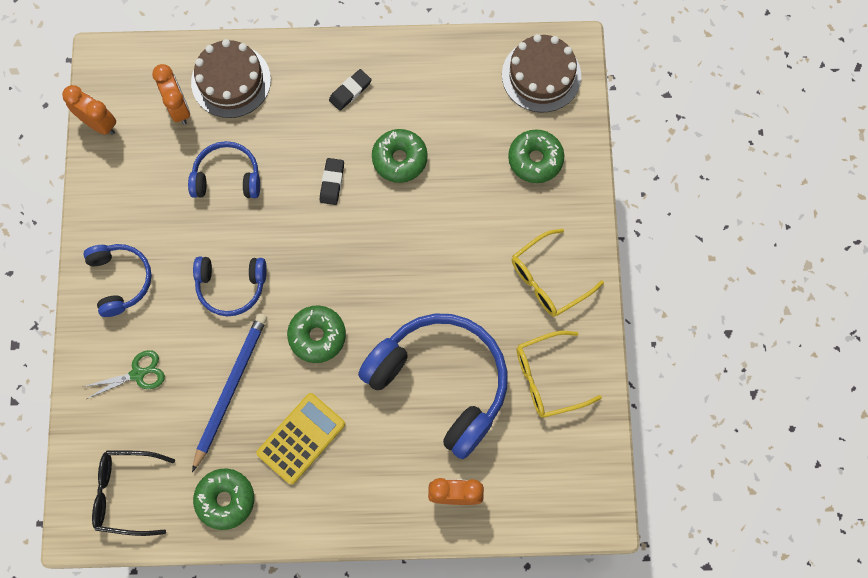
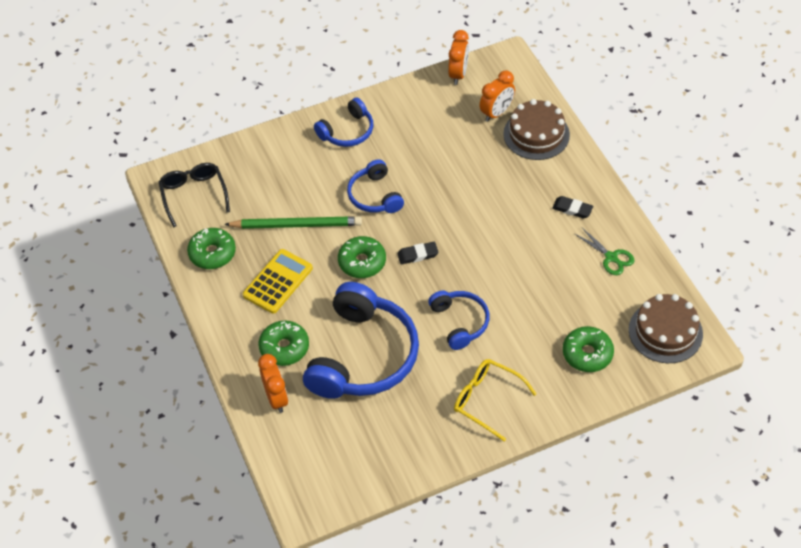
camera: 70 degrees right, 20 degrees down
green scissors [83,350,165,399] -> green scissors moved to [575,228,635,275]
blue headphones [188,141,260,198] -> blue headphones moved to [428,291,490,350]
blue pencil [192,313,267,472] -> green pencil [224,216,362,229]
yellow calculator [256,393,345,485] -> yellow calculator turned 75 degrees counterclockwise [243,249,313,314]
black eraser [320,158,344,205] -> black eraser moved to [397,242,439,264]
green donut [372,129,428,183] -> green donut moved to [258,321,309,366]
yellow glasses [516,331,602,418] -> none

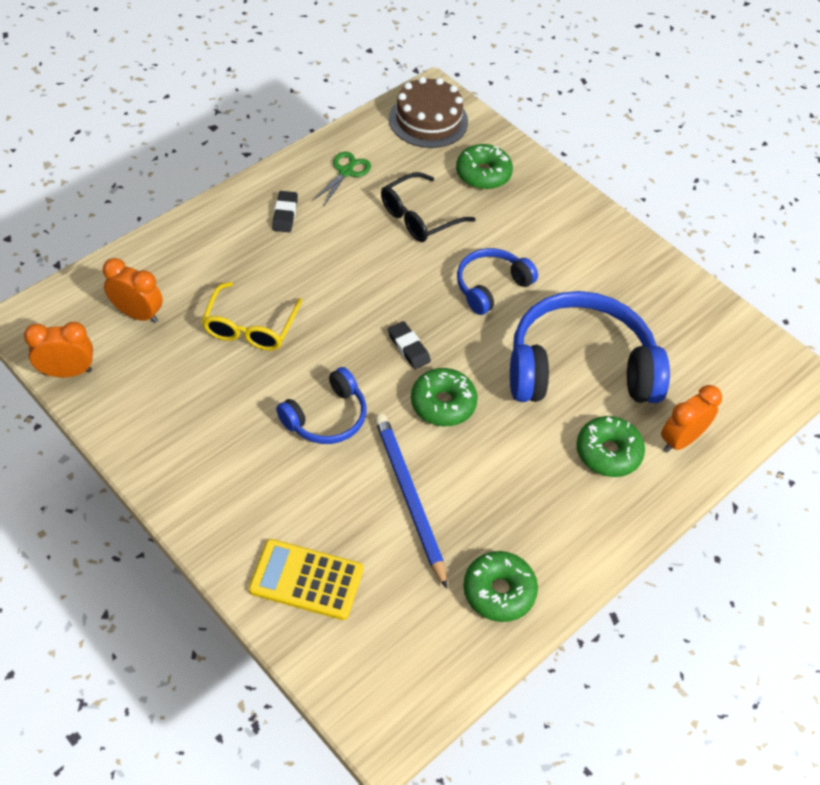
camera: 115 degrees left, 0 degrees up
black glasses [159,163,230,228] -> black glasses moved to [381,172,476,242]
green pencil [224,216,362,229] -> blue pencil [375,414,447,589]
yellow calculator [243,249,313,314] -> yellow calculator moved to [249,539,363,620]
blue headphones [314,98,373,147] -> none
yellow glasses [454,359,537,441] -> yellow glasses moved to [201,282,302,351]
brown cake [503,99,570,160] -> none

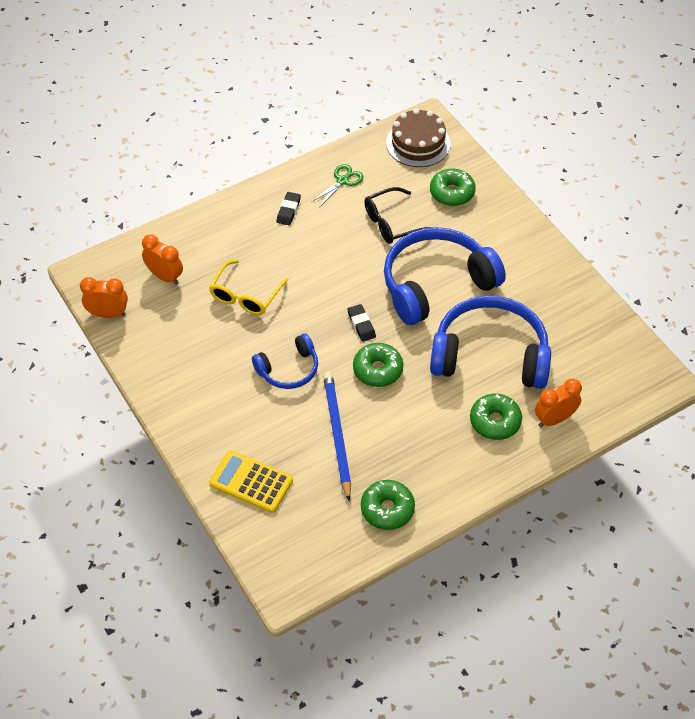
camera: 15 degrees right, 0 degrees up
blue headphones [457,248,538,315] -> blue headphones [384,227,506,325], size x1.89

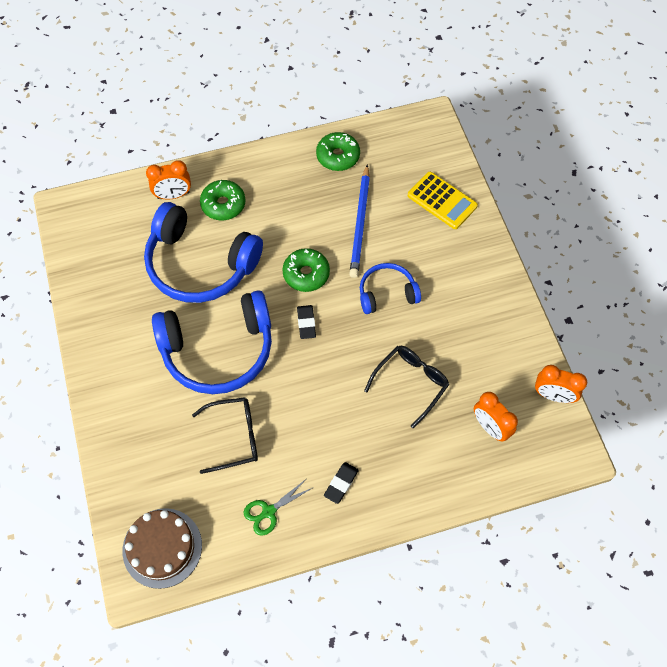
camera: 165 degrees left, 10 degrees up
yellow glasses [209,260,288,315] -> black glasses [364,346,449,428]
green donut [430,169,476,206] -> none

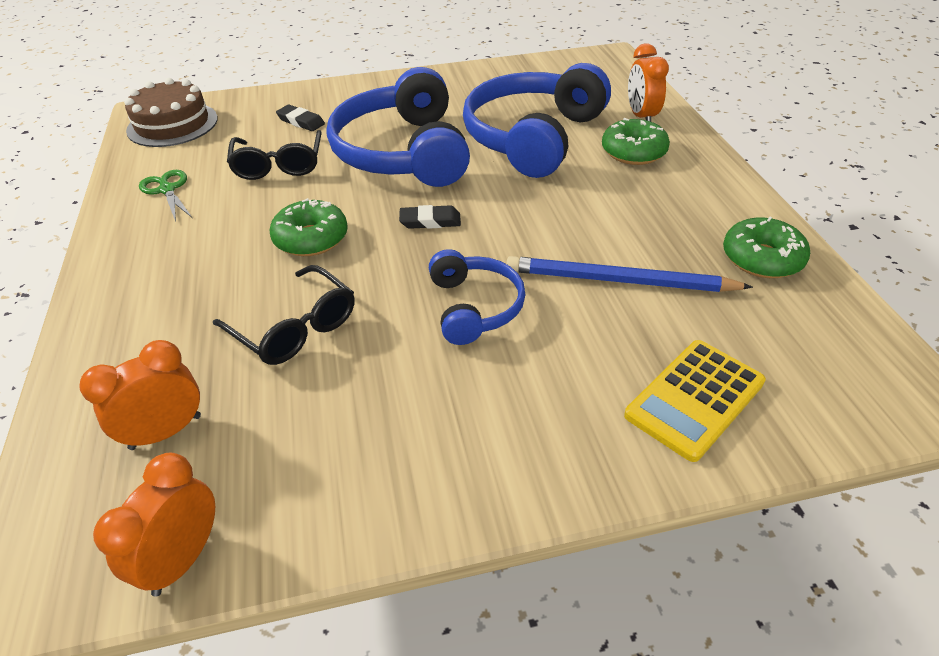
camera: 95 degrees right, 20 degrees down
green donut [283,248,330,292] -> green donut moved to [270,198,348,256]
black eraser [324,462,359,504] -> black eraser moved to [276,105,325,131]

